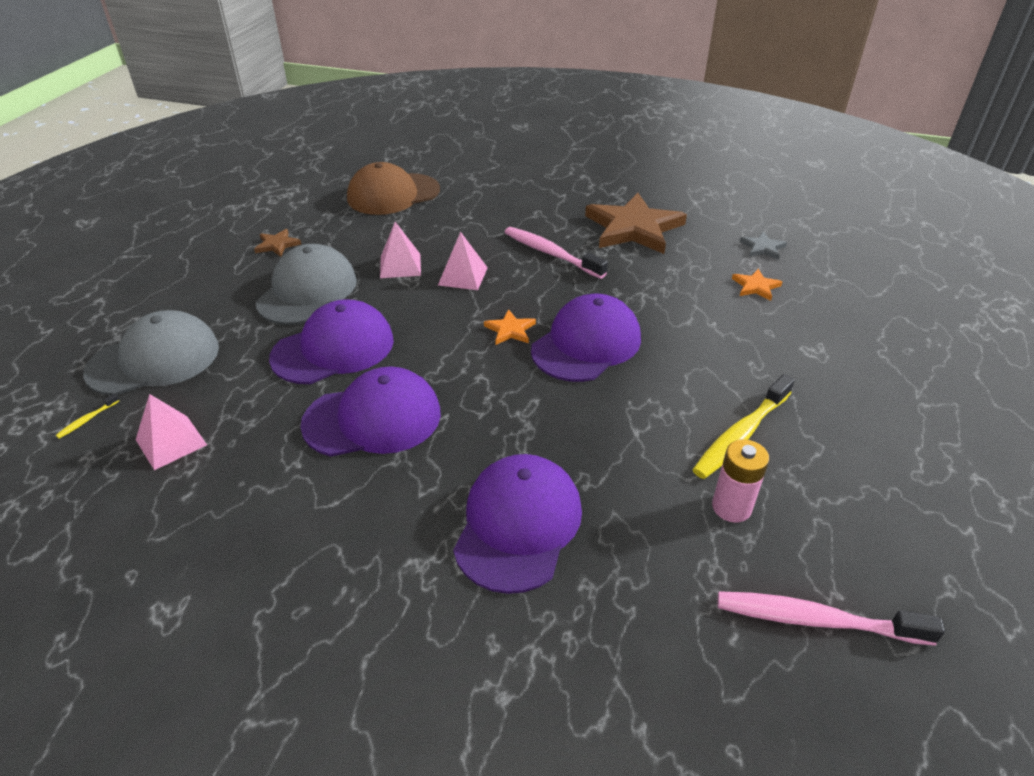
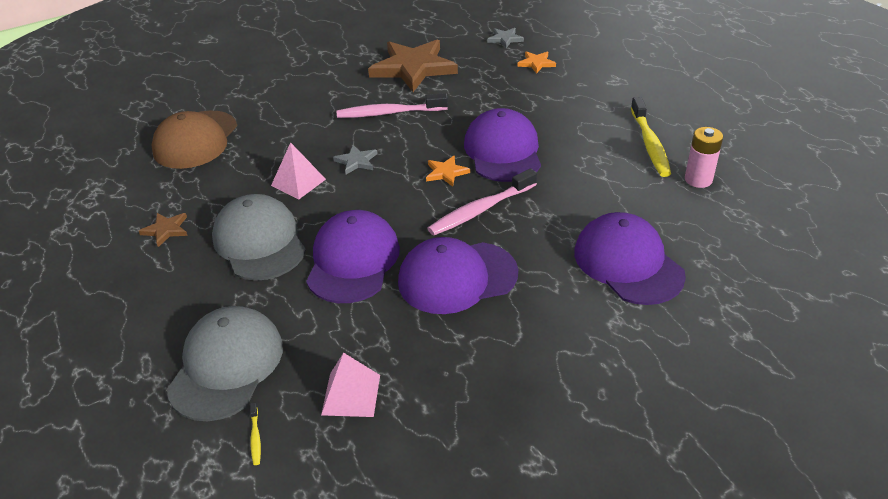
camera: 45 degrees left, 0 degrees up
purple cap [300,367,441,457] -> purple cap turned 135 degrees counterclockwise [398,237,518,314]
pink pyramid [438,231,488,290] -> grey star [333,145,377,174]
pink toothbrush [718,591,945,646] -> pink toothbrush moved to [427,168,537,235]

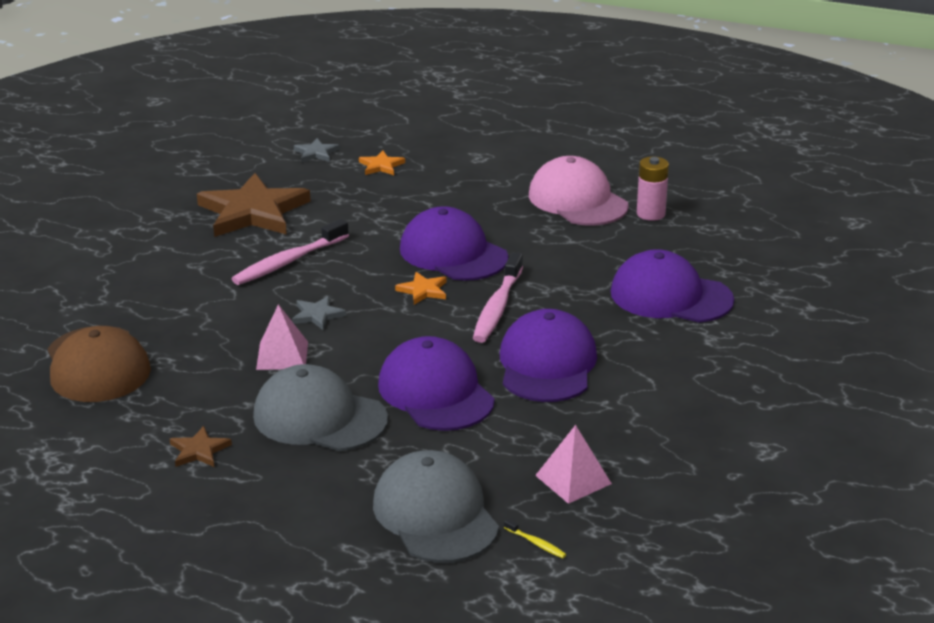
camera: 40 degrees left, 10 degrees down
purple cap [398,237,518,314] -> purple cap turned 150 degrees clockwise [500,309,597,402]
yellow toothbrush [631,97,671,177] -> pink cap [529,156,629,226]

